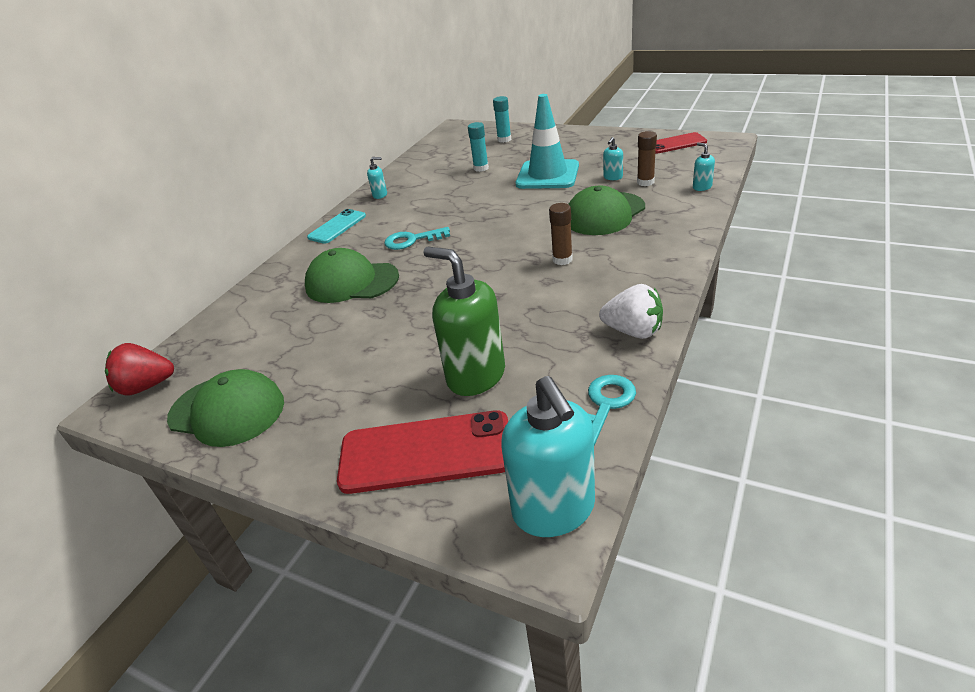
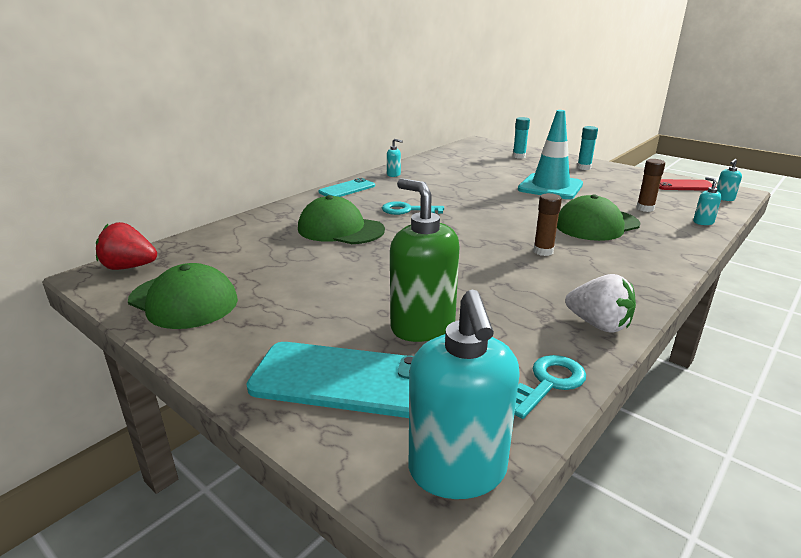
camera: 10 degrees right, 10 degrees down
red phone [337,411,508,494] -> turquoise phone [246,342,414,418]
turquoise glue stick [468,122,489,172] -> turquoise glue stick moved to [577,126,598,170]
turquoise soap dispenser [603,137,623,180] -> turquoise soap dispenser moved to [716,159,742,201]

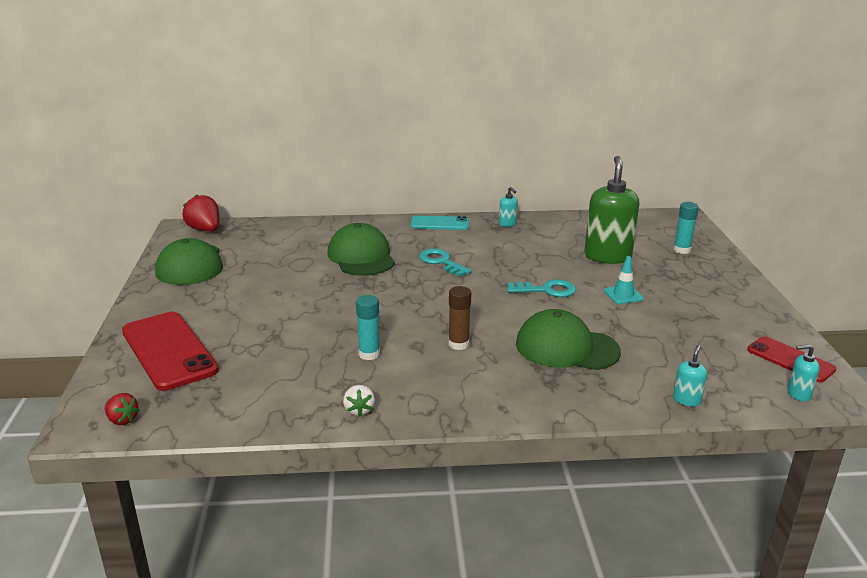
camera: 45 degrees right, 0 degrees up
turquoise phone [246,342,414,418] -> red phone [122,312,219,391]
green soap dispenser [390,178,459,342] -> green soap dispenser moved to [584,156,639,264]
turquoise soap dispenser [409,290,520,499] -> red strawberry [105,393,139,425]
turquoise key [514,355,586,419] -> turquoise key moved to [507,279,576,297]
turquoise traffic cone [518,110,583,199] -> turquoise traffic cone [604,256,644,304], size x0.46
white strawberry [565,274,636,332] -> white strawberry [343,385,375,416], size x0.58
turquoise glue stick [577,126,598,170] -> turquoise glue stick moved to [356,295,380,360]
brown glue stick [637,159,665,212] -> none

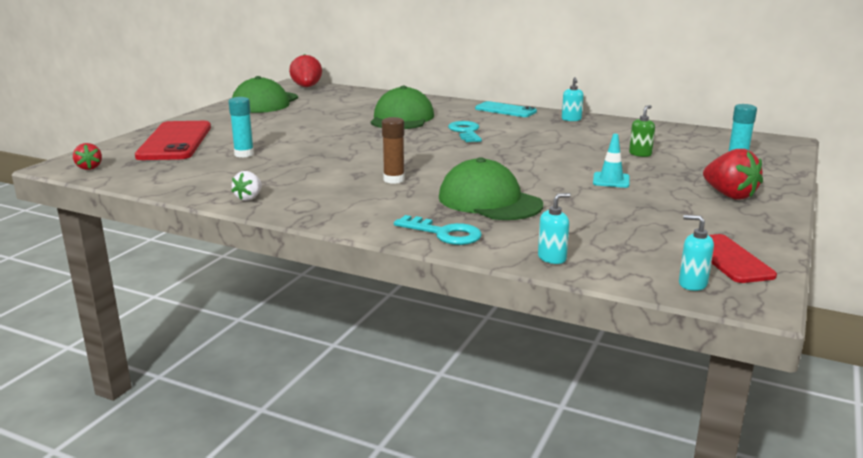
camera: 30 degrees right, 5 degrees down
turquoise glue stick [356,295,380,360] -> turquoise glue stick moved to [228,97,254,157]
turquoise key [507,279,576,297] -> turquoise key moved to [394,215,482,245]
green soap dispenser [584,156,639,264] -> green soap dispenser [629,105,655,157], size x0.44
none -> red strawberry [703,149,763,200]

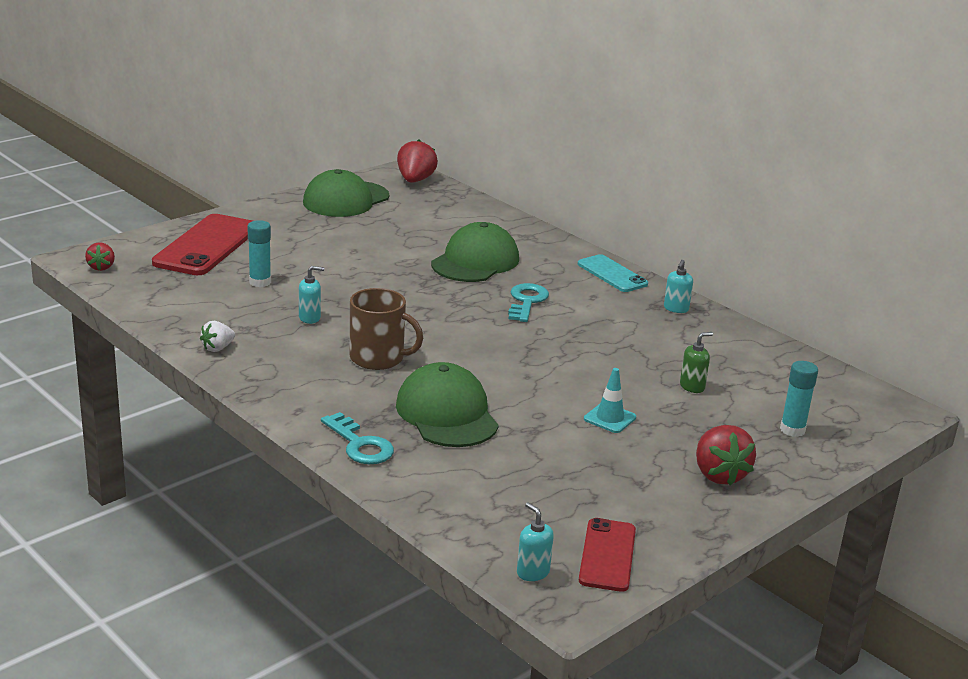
camera: 20 degrees right, 5 degrees up
brown glue stick [382,117,405,184] -> brown mug [350,288,423,370]
turquoise soap dispenser [538,193,571,264] -> turquoise soap dispenser moved to [299,266,324,324]

